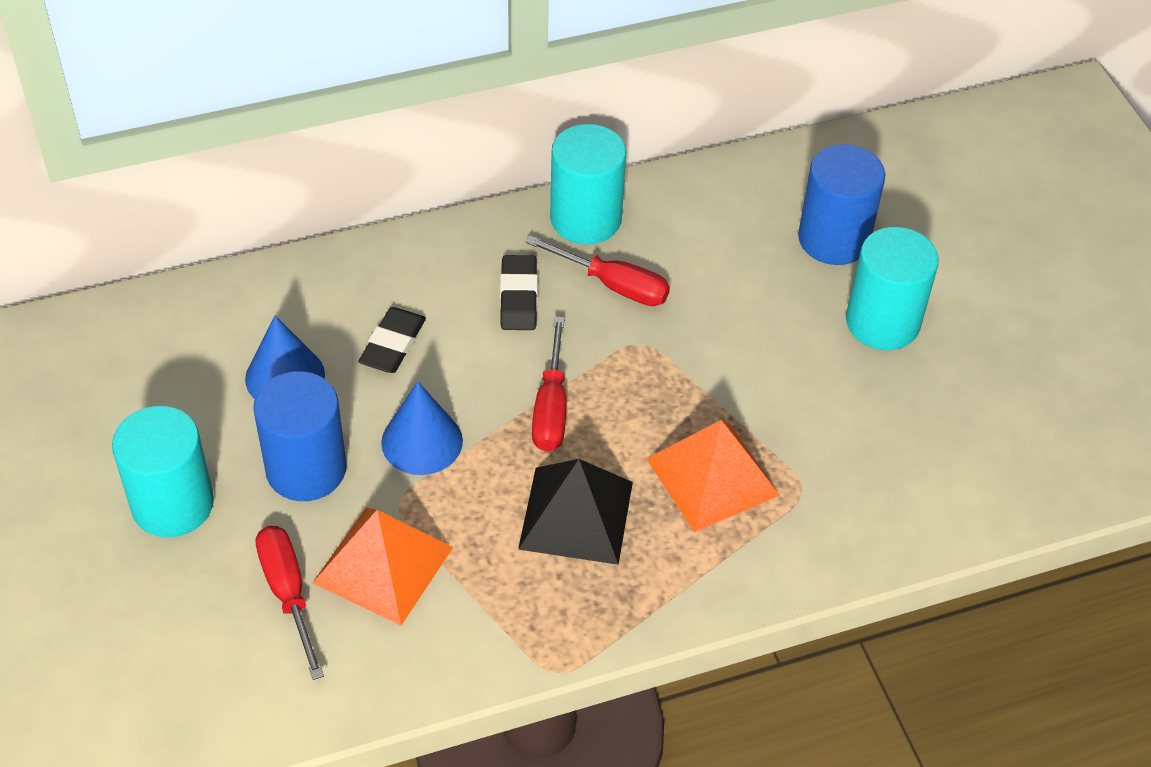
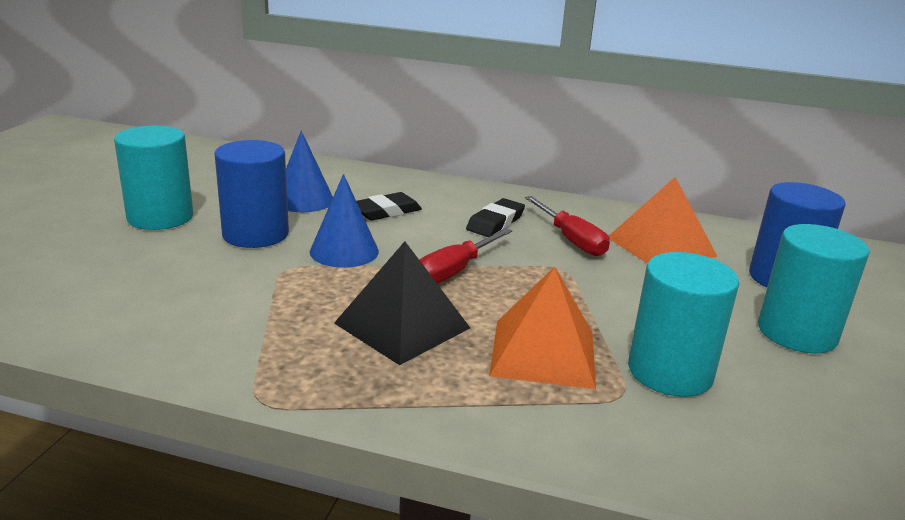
camera: 35 degrees right, 25 degrees down
red screwdriver [256,526,324,680] -> none
orange pyramid [313,507,453,625] -> orange pyramid moved to [609,177,717,264]
turquoise cylinder [550,124,626,244] -> turquoise cylinder moved to [628,252,739,397]

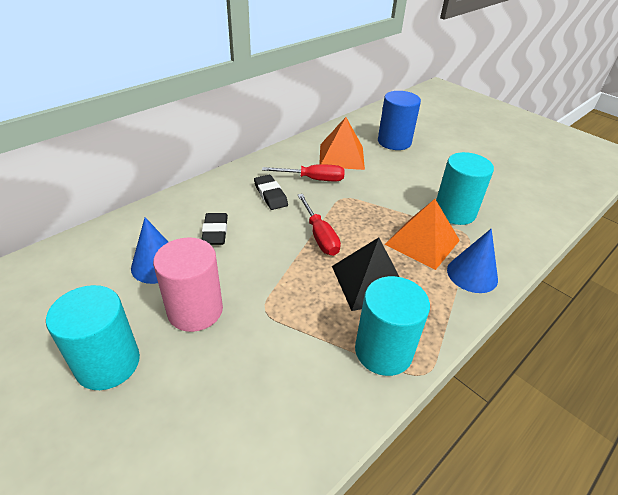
camera: 60 degrees left, 15 degrees up
blue cylinder [214,140,289,248] -> pink cylinder [153,237,223,332]
blue cone [310,174,379,268] -> blue cone moved to [447,228,498,293]
turquoise cylinder [758,224,870,353] -> turquoise cylinder moved to [355,276,430,376]

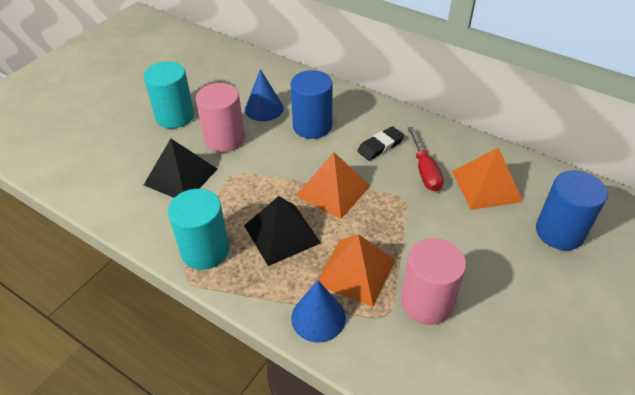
camera: 80 degrees right, 5 degrees up
black eraser [202,213,228,245] -> blue cylinder [290,70,333,139]
red screwdriver [298,194,341,256] -> orange pyramid [296,152,370,219]
turquoise cylinder [436,152,494,225] -> pink cylinder [401,238,466,325]
none -> black pyramid [144,139,217,198]

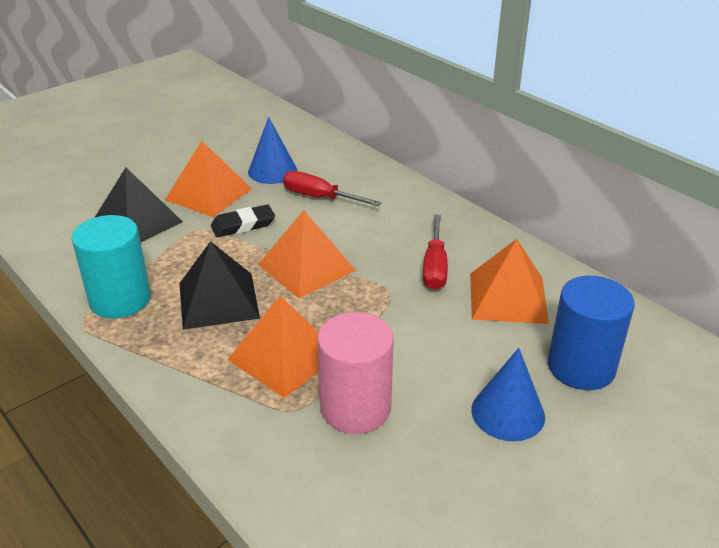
camera: 15 degrees right, 10 degrees down
turquoise cylinder [144,61,194,129] -> none
pink cylinder [196,83,245,153] -> orange pyramid [165,141,252,217]
blue cylinder [290,70,333,139] -> red screwdriver [283,171,382,206]
blue cone [291,280,346,343] -> blue cone moved to [471,348,545,441]
black eraser [357,126,404,161] -> black eraser moved to [211,204,275,237]

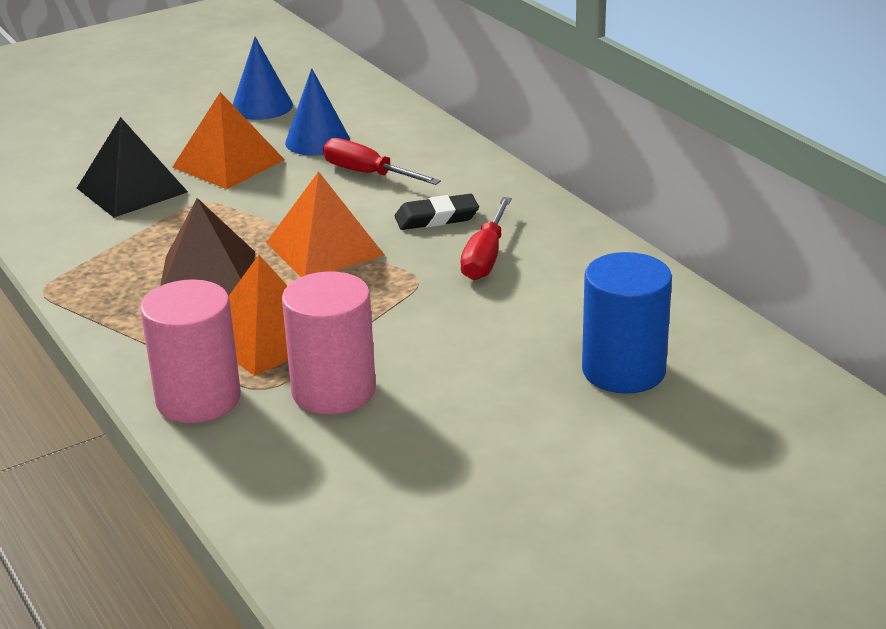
camera: 10 degrees right, 5 degrees down
turquoise cylinder [71,215,151,318] -> none
black pyramid [179,241,260,330] -> brown pyramid [160,198,255,296]
black eraser [211,204,275,237] -> black eraser moved to [395,194,479,230]
orange pyramid [470,239,549,324] -> none
blue cone [471,348,545,441] -> blue cone moved to [233,37,293,120]
none -> pink cylinder [140,279,241,423]

